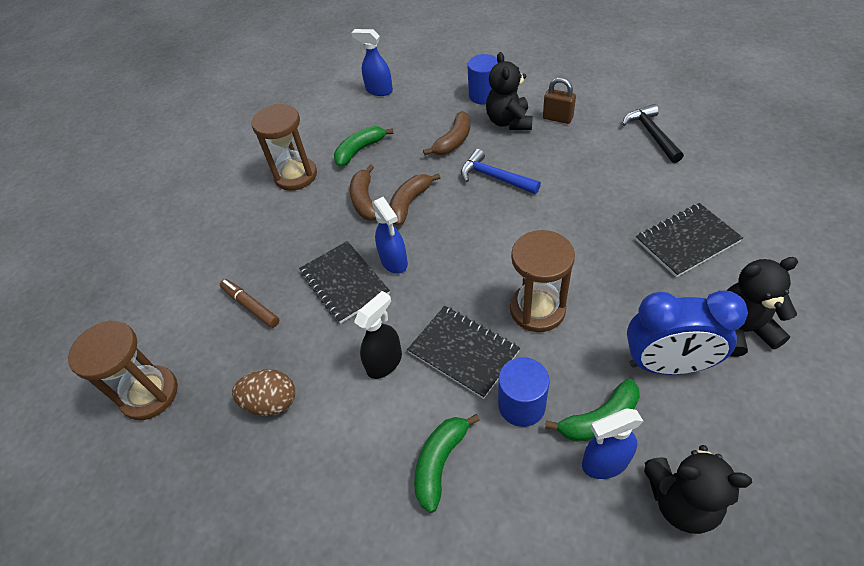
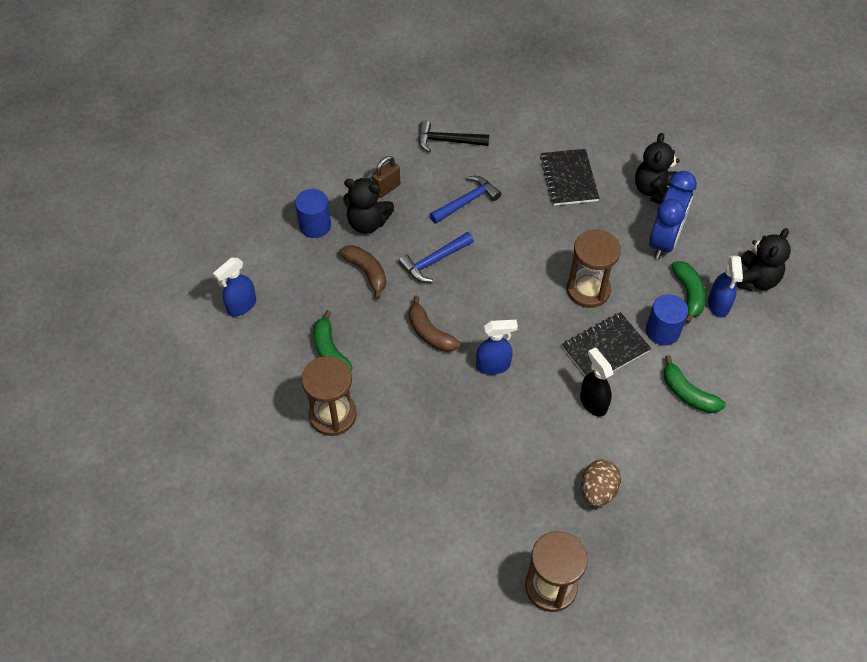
camera: 75 degrees left, 5 degrees up
brown marker [220,279,279,328] -> none
black notebook [299,241,390,324] -> none
brown banana [350,164,376,221] -> none
none -> blue hammer [430,176,501,224]

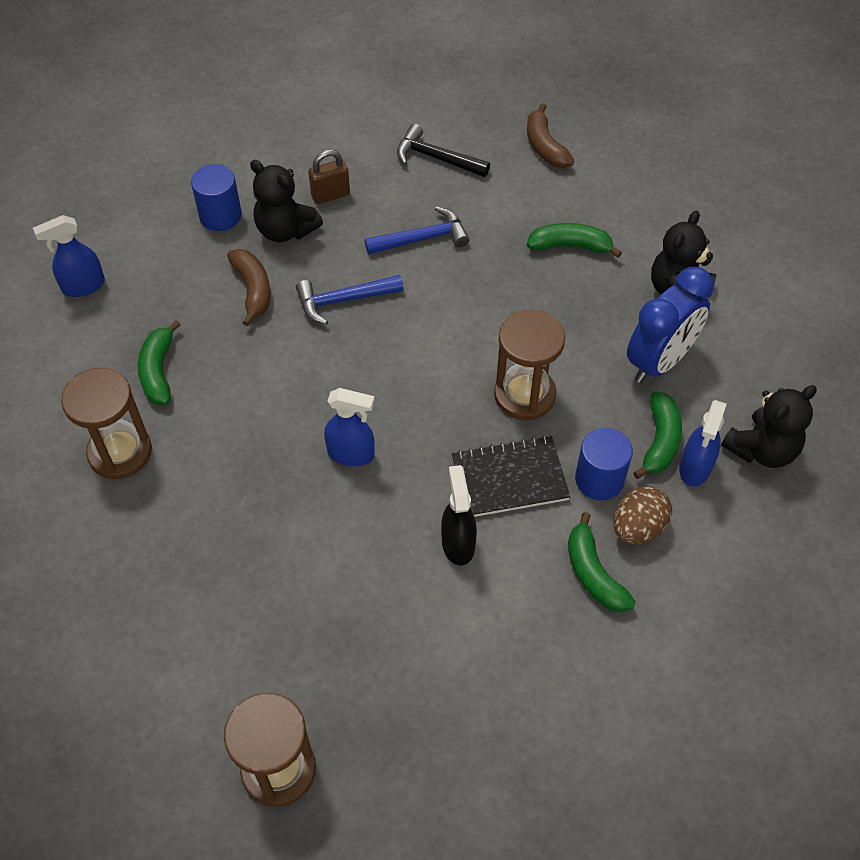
camera: 20 degrees right, 0 degrees up
brown banana [409,296,460,352] -> brown banana moved to [527,103,574,168]
black notebook [540,149,599,206] -> green banana [527,223,622,258]
brown egg [581,459,621,507] -> brown egg moved to [614,486,672,544]

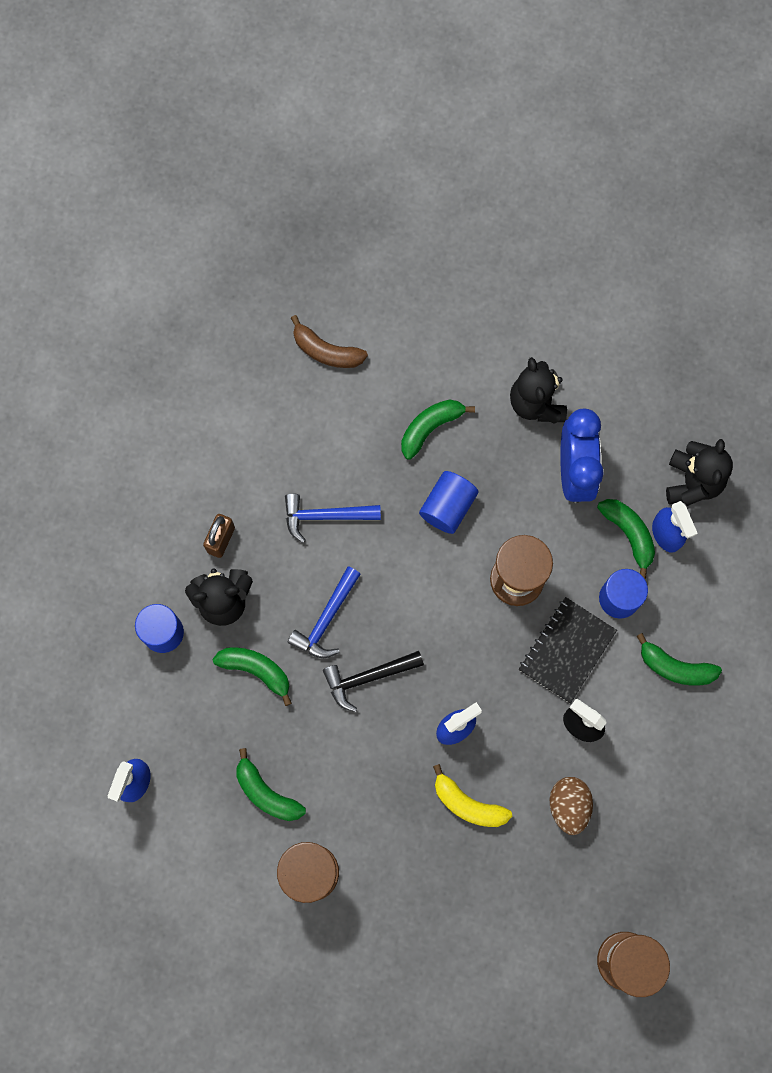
camera: 45 degrees left, 20 degrees up
brown banana [227,249,271,326] -> green banana [212,647,292,706]
blue hammer [365,206,469,254] -> blue hammer turned 120 degrees counterclockwise [285,494,381,543]
black hammer [397,124,490,177] -> black hammer moved to [323,651,424,712]
brown egg [614,486,672,544] -> brown egg moved to [550,777,593,835]
none -> blue cylinder [419,471,478,534]
none -> yellow banana [433,764,512,827]

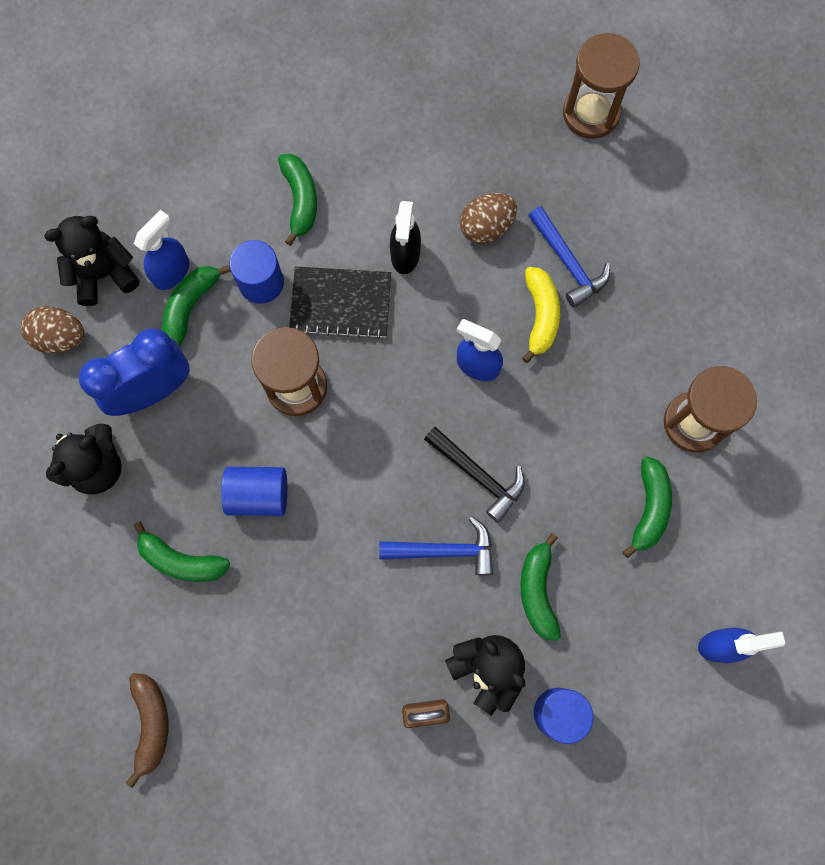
camera: 120 degrees left, 0 degrees up
blue hammer [285,494,381,543] -> blue hammer moved to [528,206,610,308]
none -> brown egg [21,306,84,354]

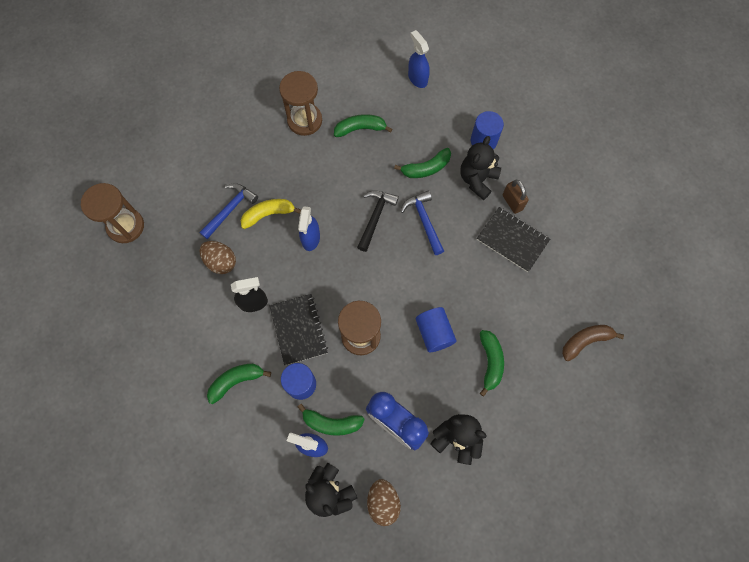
camera: 110 degrees left, 5 degrees down
none -> black notebook [477,207,550,272]

